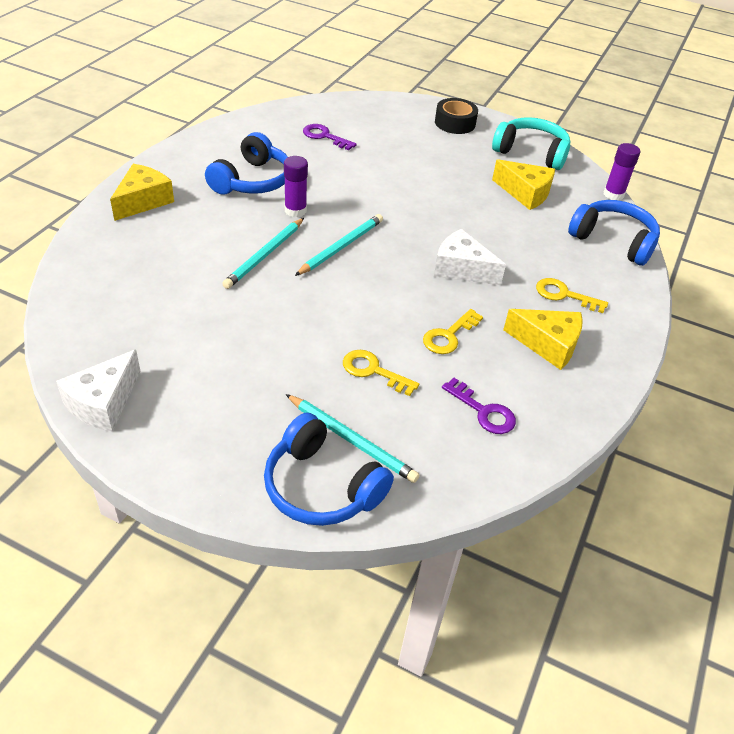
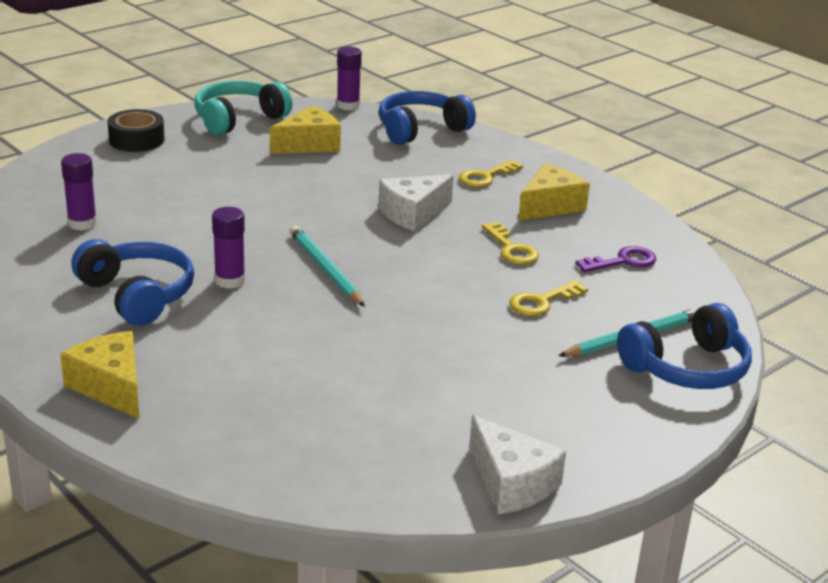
camera: 65 degrees left, 15 degrees down
turquoise pencil [222,218,304,289] -> none
purple key [303,124,357,150] -> purple glue stick [61,153,97,231]

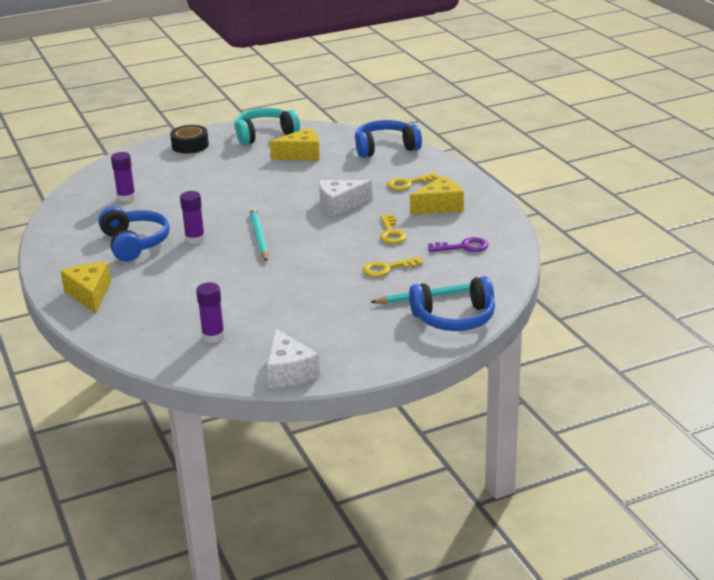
camera: 20 degrees right, 0 degrees up
purple glue stick [337,46,362,111] -> purple glue stick moved to [196,282,225,343]

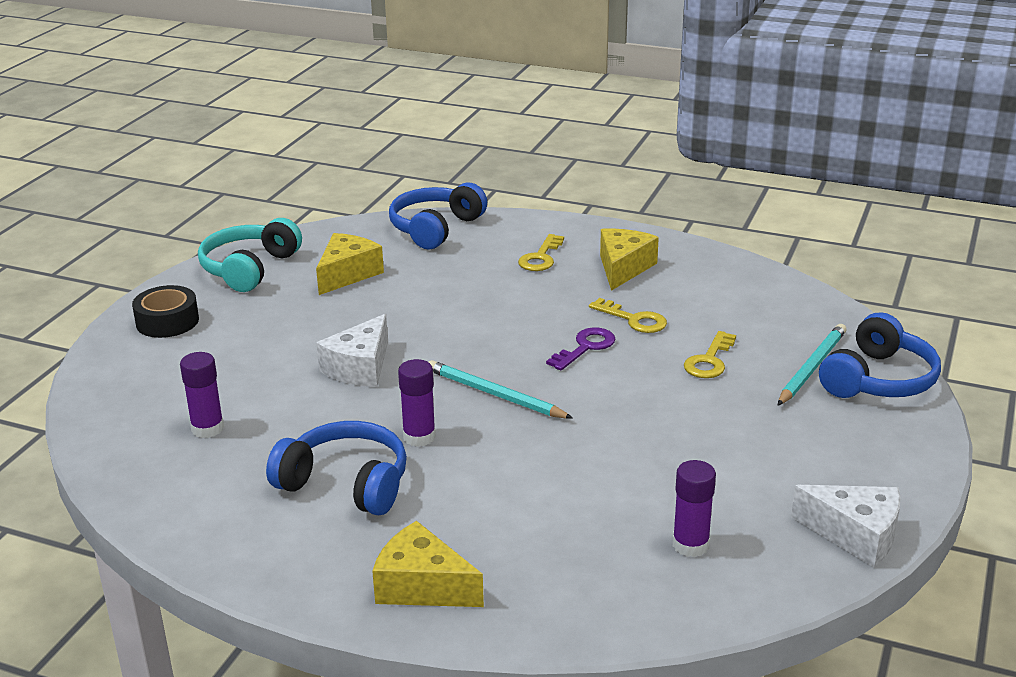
camera: 45 degrees left, 0 degrees up
white cheese [319,180,372,217] -> white cheese moved to [316,314,388,387]
purple key [428,237,488,252] -> purple key moved to [546,327,616,371]

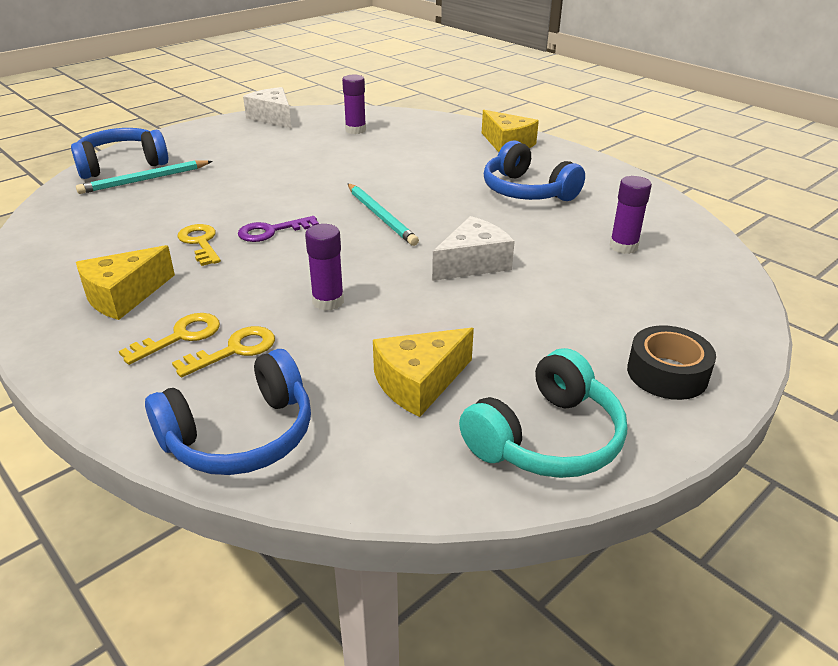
camera: 155 degrees left, 5 degrees up
purple glue stick [398,359,436,447] -> purple glue stick moved to [305,224,344,311]
yellow key [684,331,736,378] -> yellow key moved to [172,326,275,377]

